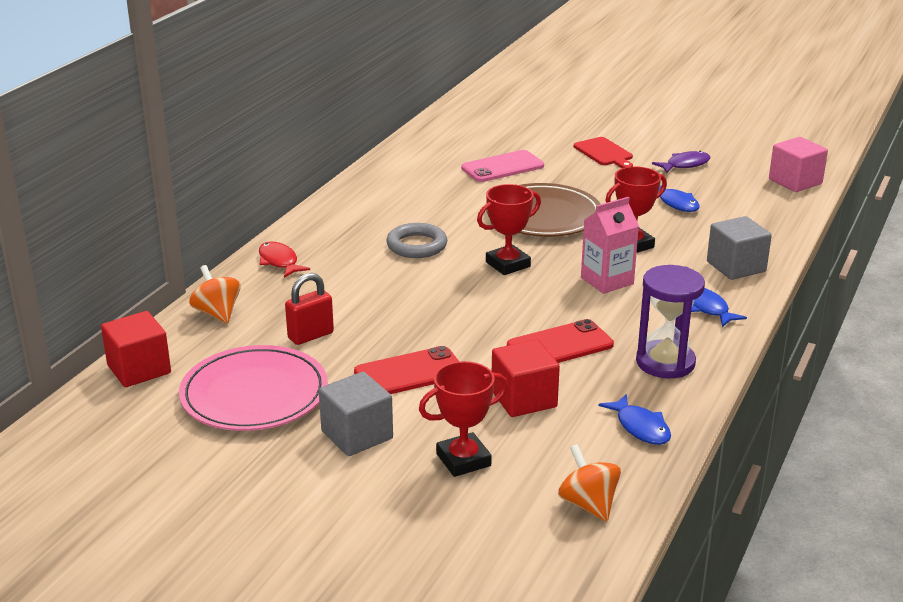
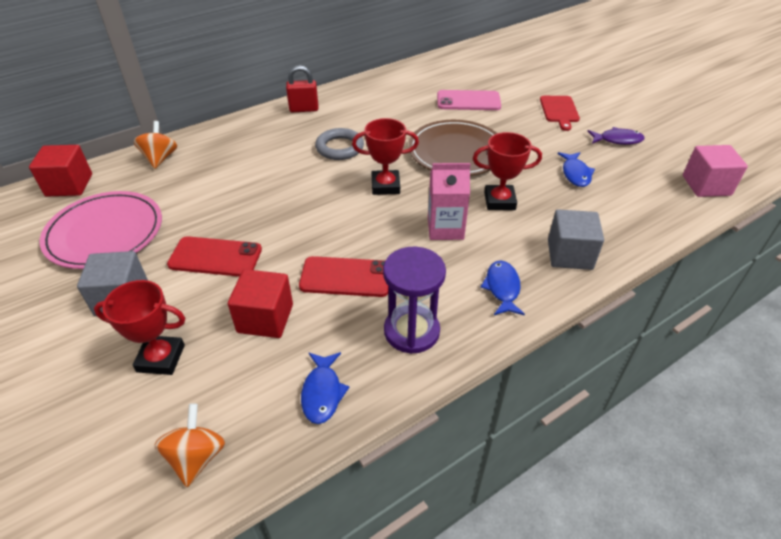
camera: 30 degrees right, 15 degrees up
red fish [259,242,310,278] -> none
red padlock [285,273,334,345] -> red padlock moved to [286,65,318,112]

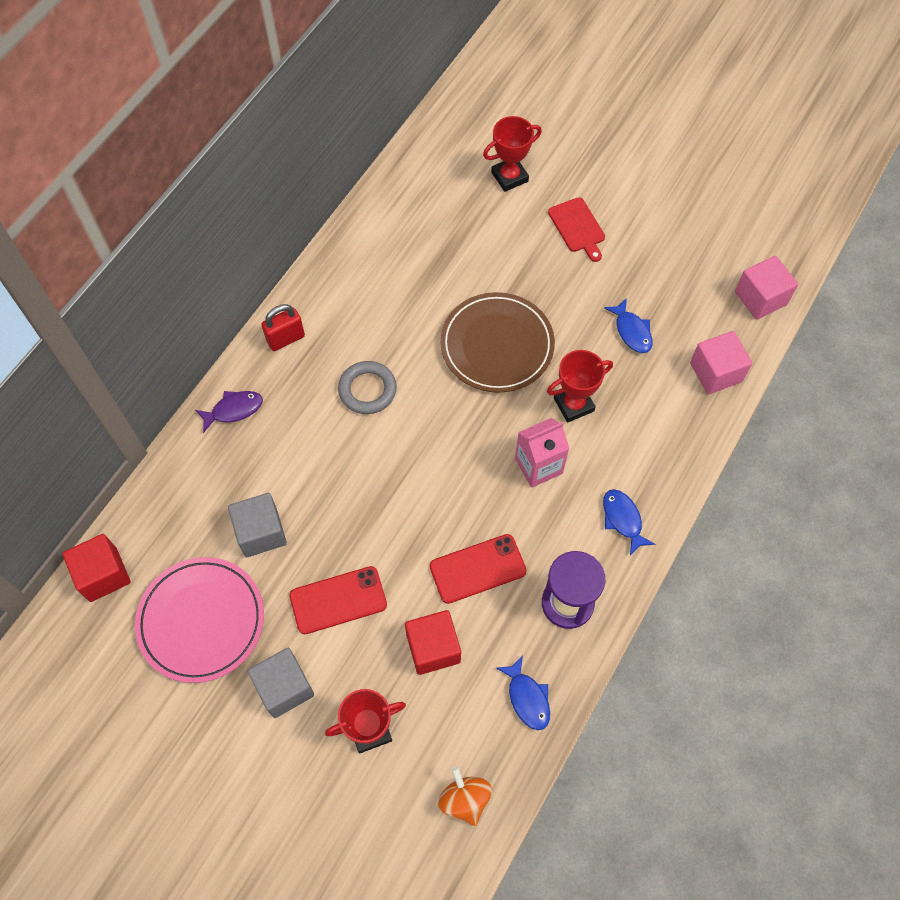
camera: 25 degrees left, 20 degrees up
orange spinning top [134,121,177,169] -> none
red trophy [352,118,419,195] -> red trophy moved to [483,116,542,192]
pink phone [437,90,501,110] -> none
grey cube [548,209,604,270] -> grey cube moved to [228,493,287,557]
purple fish [587,127,645,145] -> purple fish moved to [195,391,263,433]
none -> pink cube [690,331,752,394]

